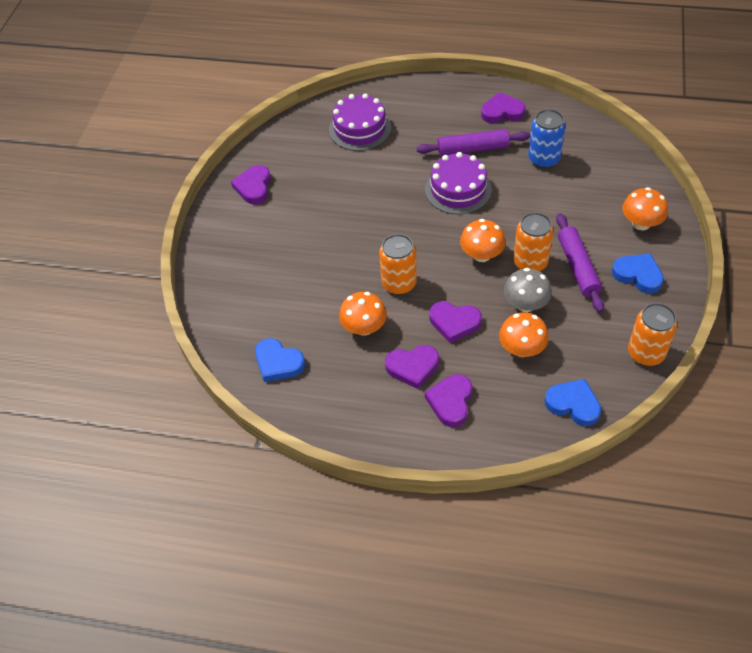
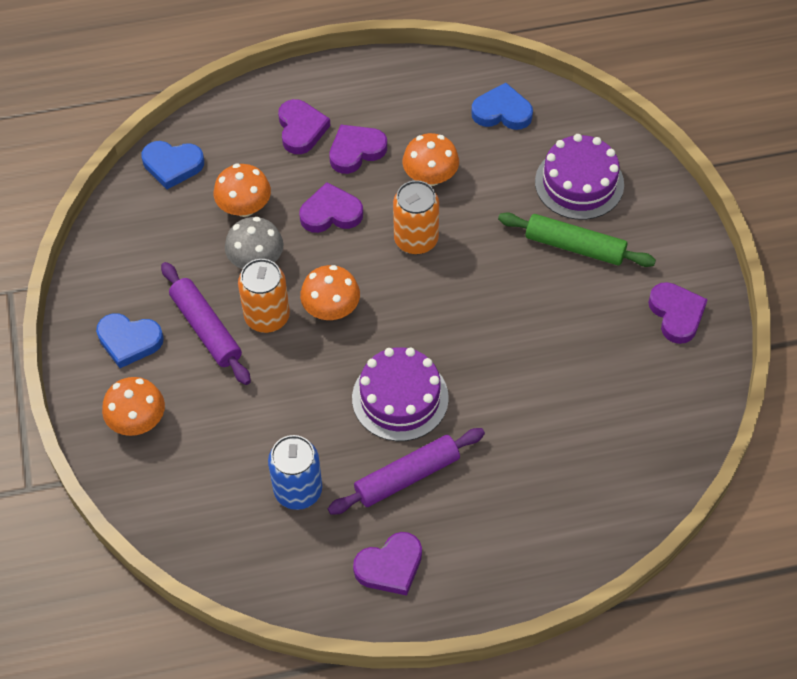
camera: 155 degrees right, 5 degrees up
purple cake [329,93,391,151] -> purple cake moved to [535,134,624,220]
orange can [628,303,677,366] -> none
none -> green rolling pin [498,212,656,267]

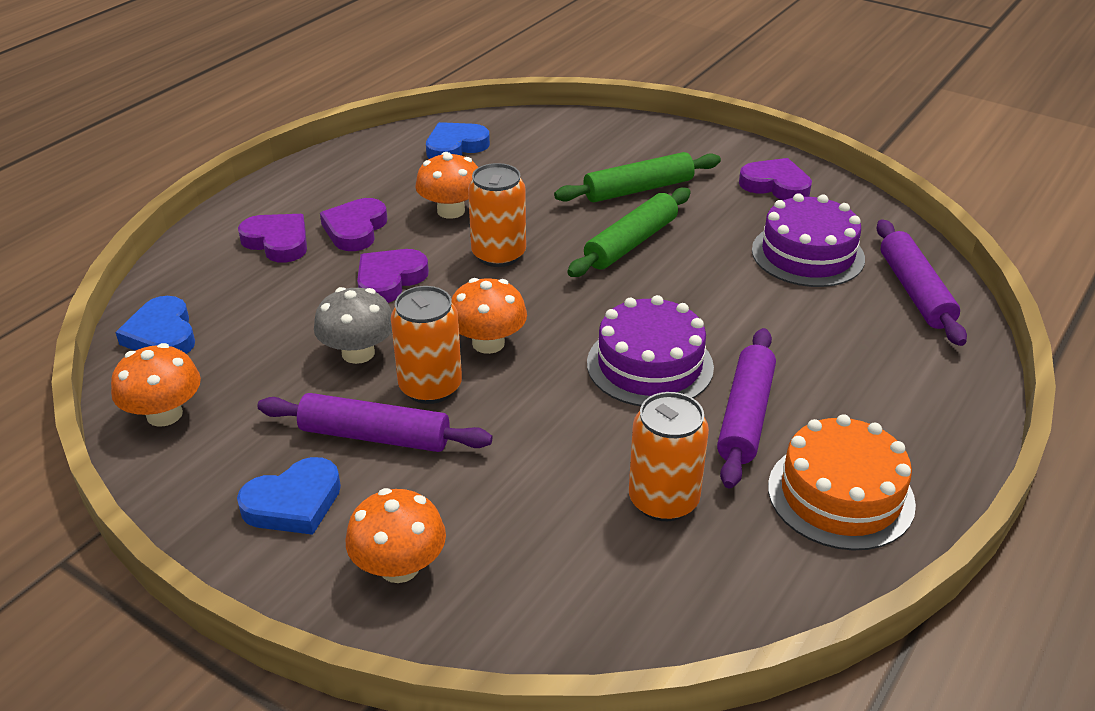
camera: 45 degrees left, 20 degrees down
blue heart [142,141,204,189] -> blue heart turned 105 degrees clockwise [116,296,195,354]
orange mushroom [214,164,271,217] -> orange mushroom moved to [111,343,201,427]
blue can [268,435,322,510] -> orange can [629,392,709,521]
purple heart [353,532,422,596] -> orange cake [768,414,916,551]
purple cake [535,134,624,220] -> purple cake moved to [752,193,865,287]
none -> green rolling pin [567,187,691,277]
none -> purple rolling pin [876,219,967,346]

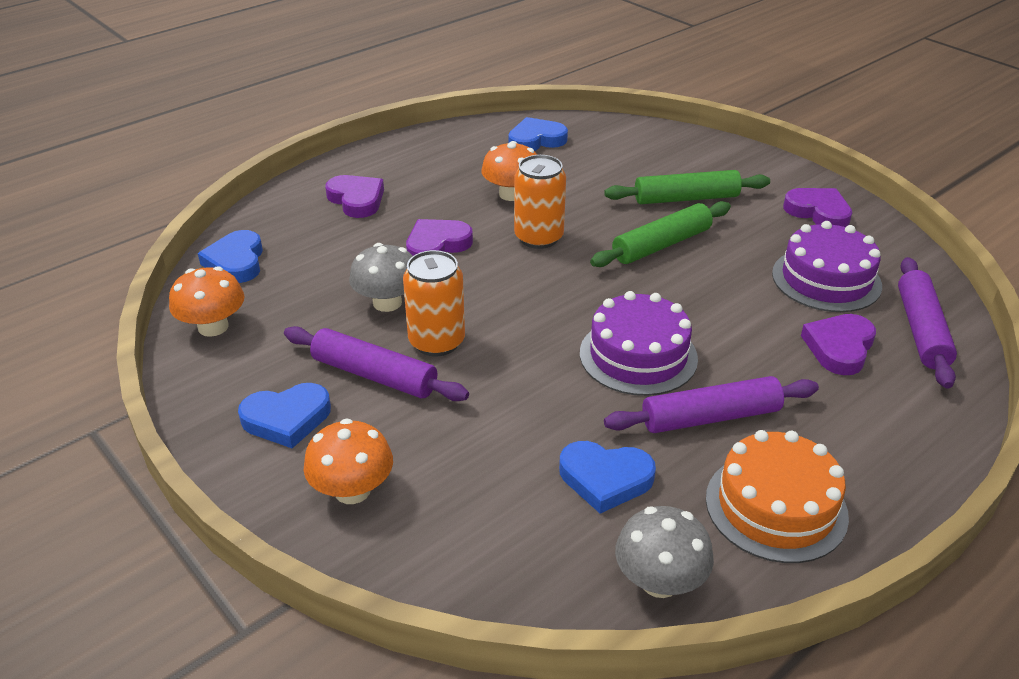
camera: 15 degrees right, 0 degrees up
purple heart [320,198,387,251] -> purple heart moved to [801,314,876,375]
orange mushroom [452,278,527,354] -> none
orange can [629,392,709,521] -> blue heart [559,441,656,514]
purple rolling pin [717,328,776,488] -> purple rolling pin turned 45 degrees clockwise [604,376,819,433]
none -> grey mushroom [615,506,714,598]

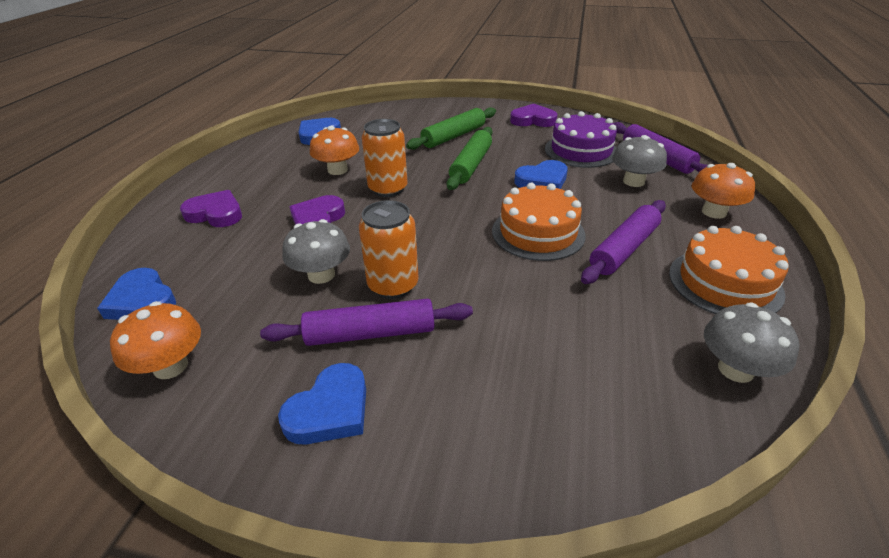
camera: 35 degrees left, 0 degrees up
orange mushroom [304,418,393,504] -> orange mushroom moved to [692,163,755,219]
blue heart [559,441,656,514] -> blue heart moved to [514,160,568,189]
purple cake [580,291,698,396] -> orange cake [492,183,586,261]
purple heart [801,314,876,375] -> grey mushroom [612,135,667,187]

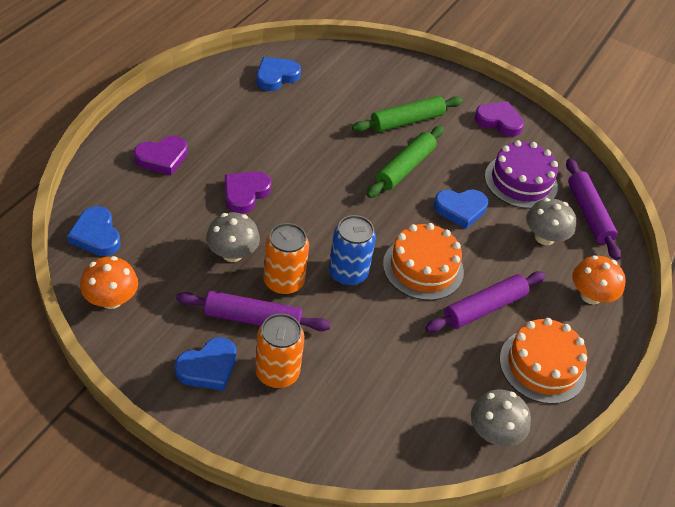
camera: 10 degrees right, 10 degrees up
purple heart [180,190,242,227] -> purple heart turned 120 degrees clockwise [134,136,188,175]
orange mushroom [310,126,359,175] -> none
orange can [362,119,407,197] -> orange can moved to [255,313,305,388]
none -> blue can [329,215,376,286]

